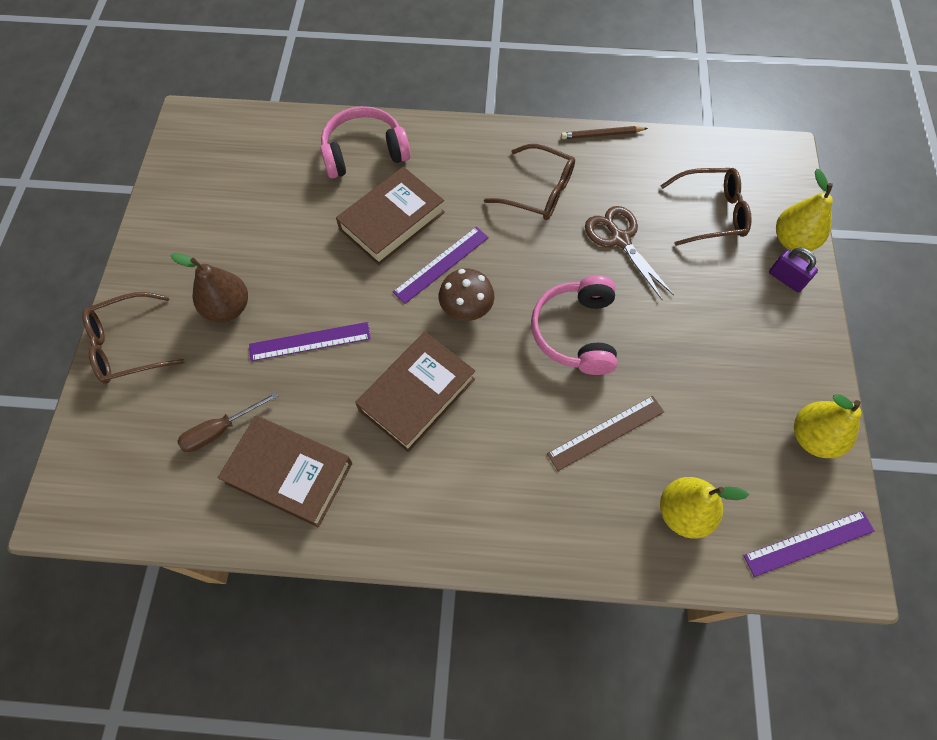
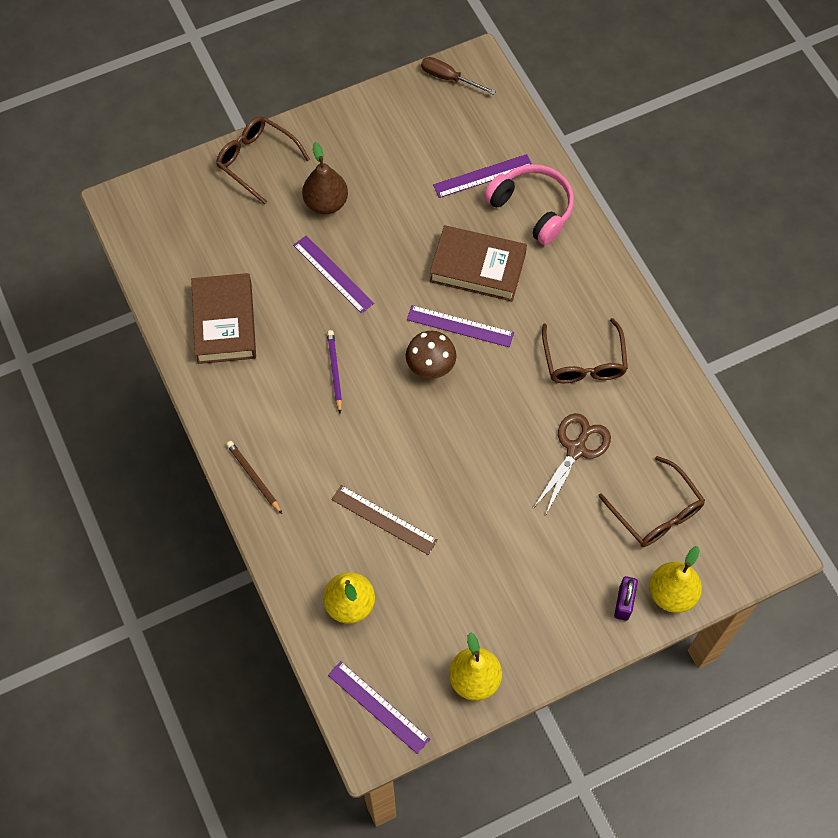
camera: 60 degrees right, 0 degrees up
brown screwdriver [177,392,279,452] -> brown screwdriver moved to [421,57,496,95]
brown book [355,332,475,452] -> purple pencil [327,330,342,414]
pink headphones [531,275,617,375] -> none
brown pencil [561,126,648,139] -> brown pencil moved to [226,441,282,514]
none -> purple ruler [433,154,532,198]

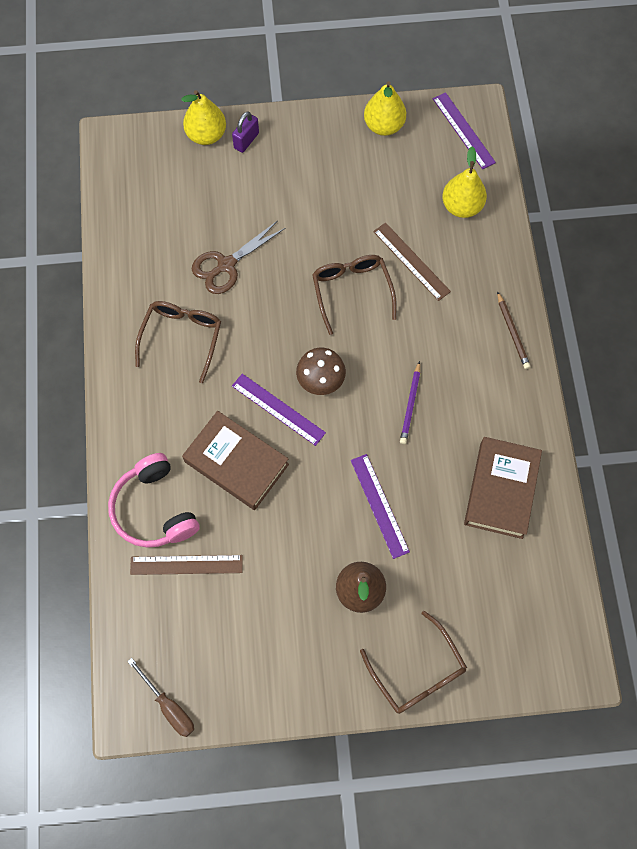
camera: 160 degrees left, 5 degrees up
purple ruler [433,154,532,198] -> brown ruler [130,555,243,575]
brown glasses [598,456,705,547] -> brown glasses moved to [312,255,397,335]

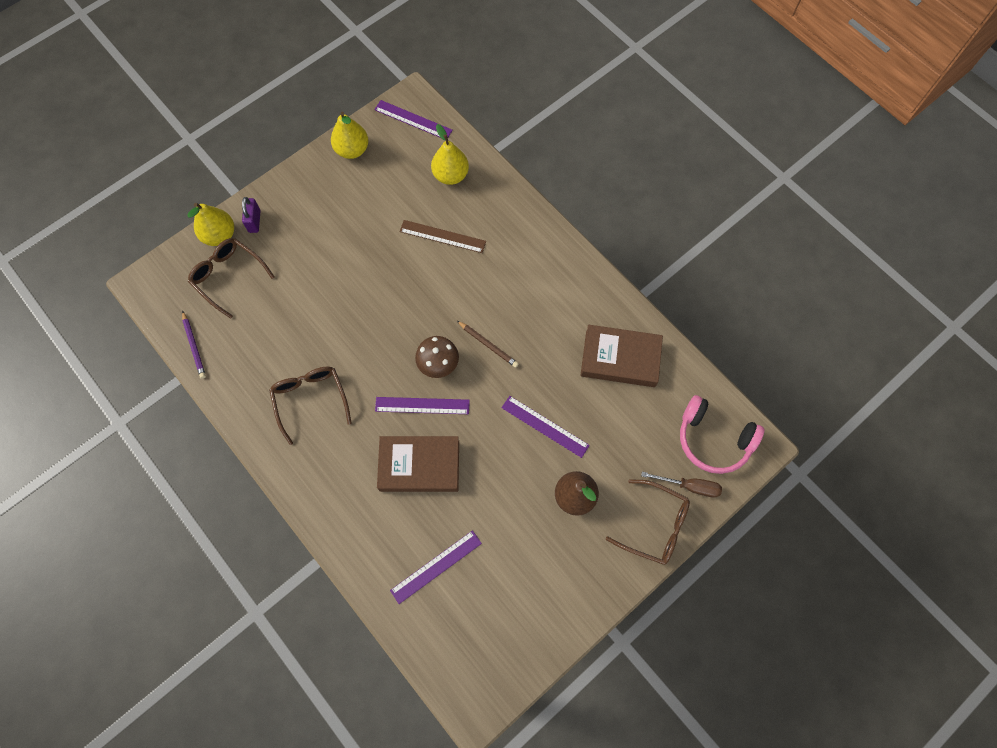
camera: 35 degrees left, 0 degrees up
pink headphones [108,453,200,548] -> pink headphones moved to [680,395,765,474]
brown screwdriver [127,658,194,737] -> brown screwdriver moved to [641,472,722,497]
brown ruler [130,555,243,575] -> purple ruler [390,530,482,604]
brown scissors [192,220,286,294] -> none
brown glasses [312,255,397,335] -> brown glasses moved to [188,238,275,319]
purple pencil [400,361,420,444] -> purple pencil moved to [182,311,206,379]
brown book [464,437,542,539] -> brown book turned 60 degrees counterclockwise [580,325,663,387]
brown pencil [497,291,531,369] -> brown pencil moved to [457,321,519,368]

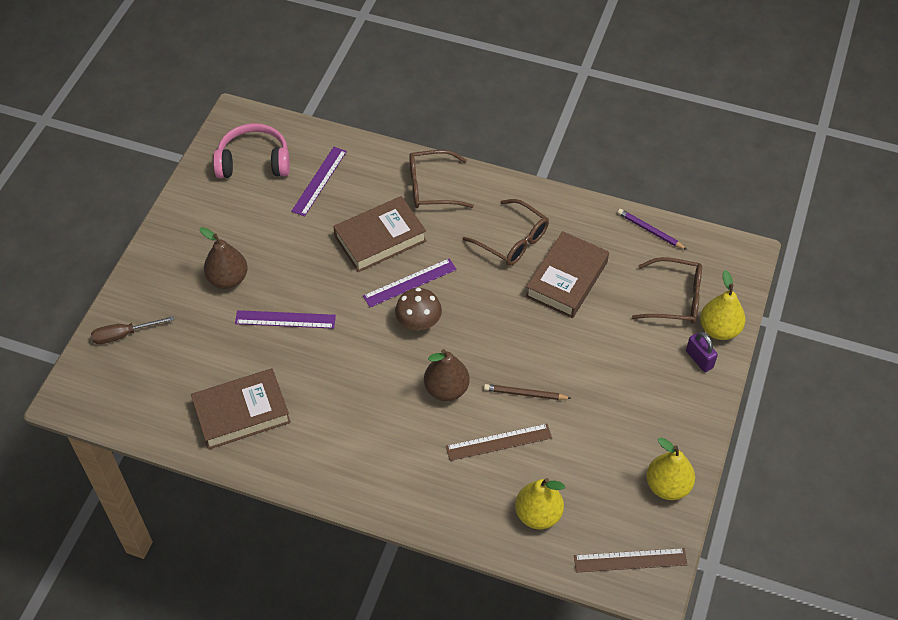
camera: 150 degrees right, 15 degrees down
purple ruler [374,100,453,138] -> brown ruler [574,548,688,573]
brown pencil [457,321,519,368] -> brown pencil moved to [484,384,571,400]
brown glasses [606,479,690,565] -> brown glasses moved to [409,150,474,208]
pink headphones [680,395,765,474] -> pink headphones moved to [213,123,290,178]
none -> brown pear [424,349,470,401]
none -> brown book [526,231,609,318]

